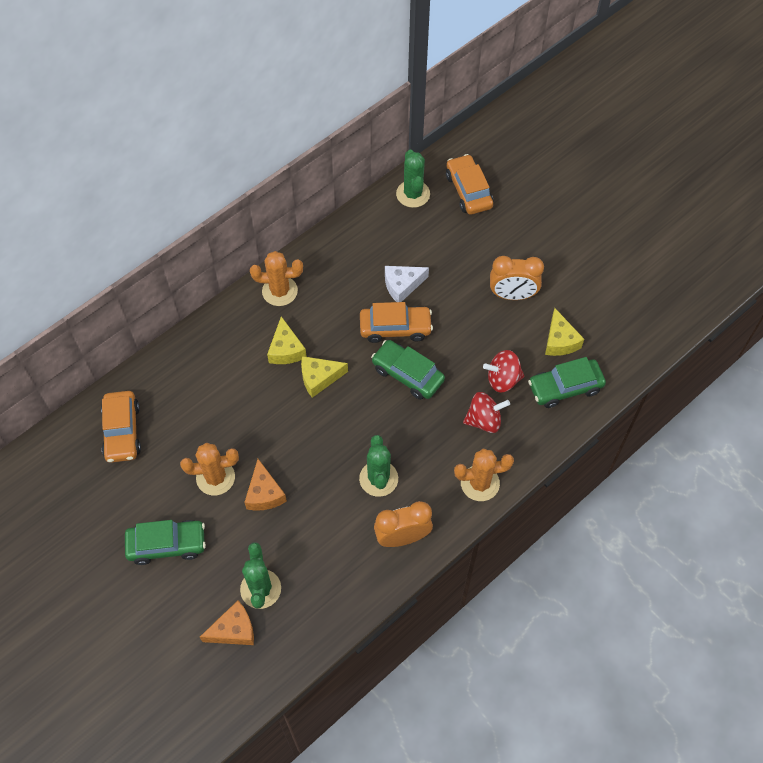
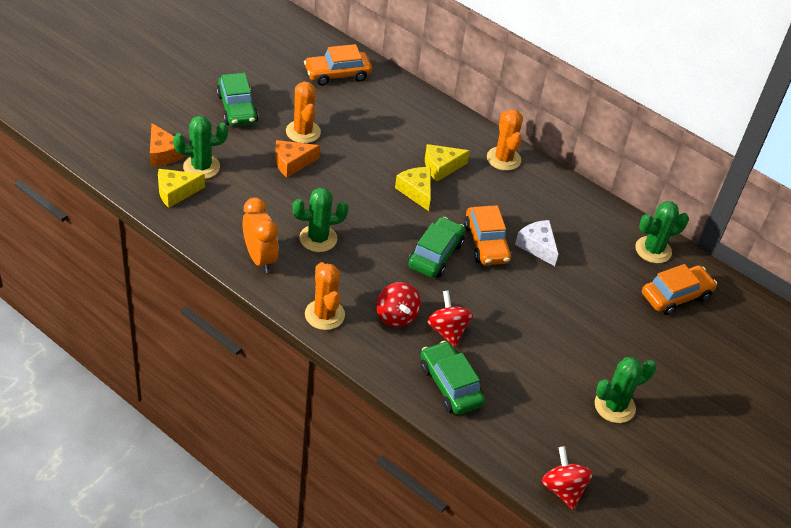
camera: 75 degrees right, 15 degrees down
orange clock [490,256,544,300] -> none
yellow cheese [545,308,584,356] -> yellow cheese moved to [158,169,205,208]
none -> red spinning top [542,446,593,510]
none -> green cactus [595,357,656,423]

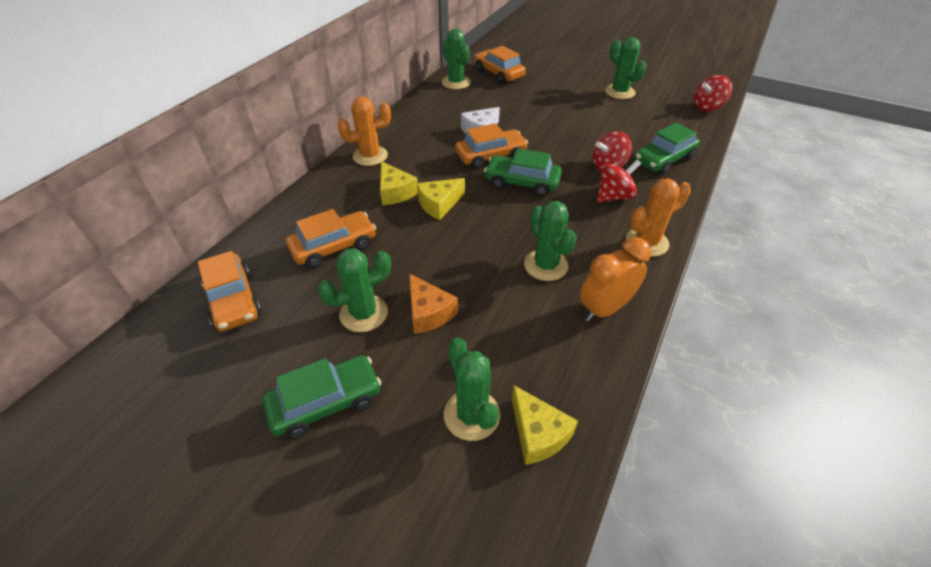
camera: 95 degrees left, 0 degrees up
orange cheese [150,123,186,166] -> none
orange cactus [286,81,321,143] -> green cactus [318,248,391,332]
none -> orange car [286,209,376,268]

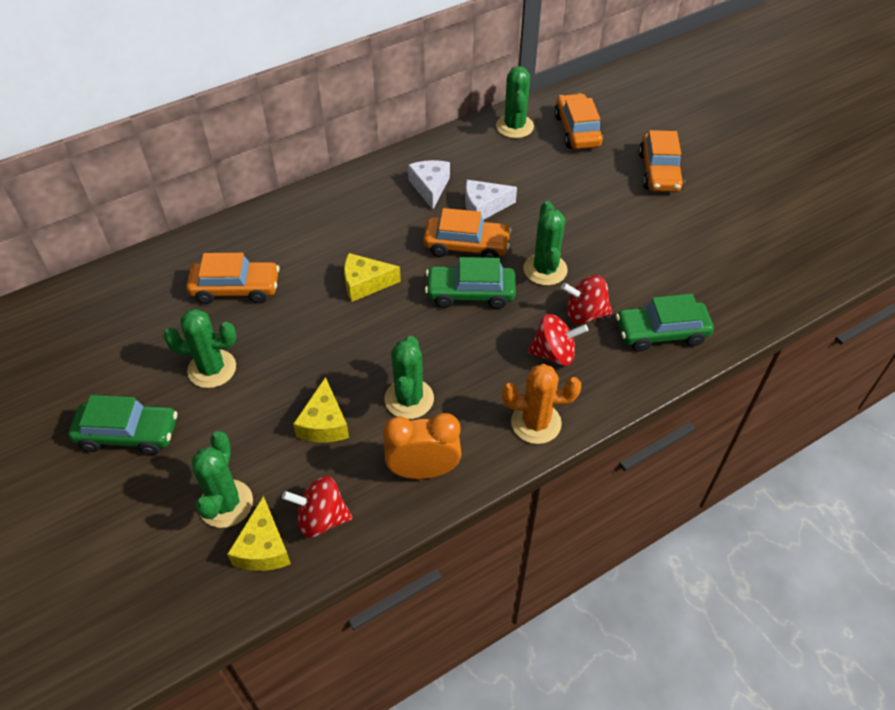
camera: 30 degrees right, 5 degrees up
orange car [198,251,261,331] -> orange car moved to [639,130,684,192]
orange cactus [337,96,391,166] -> none
yellow cheese [380,161,418,205] -> yellow cheese moved to [293,377,349,442]
orange cheese [409,273,458,334] -> none
green car [484,148,562,196] -> green car turned 45 degrees counterclockwise [425,257,516,309]
green cactus [605,37,646,99] -> green cactus moved to [524,201,568,286]
red spinning top [694,75,732,111] -> red spinning top moved to [282,476,353,538]
none -> white cheese [408,160,450,209]

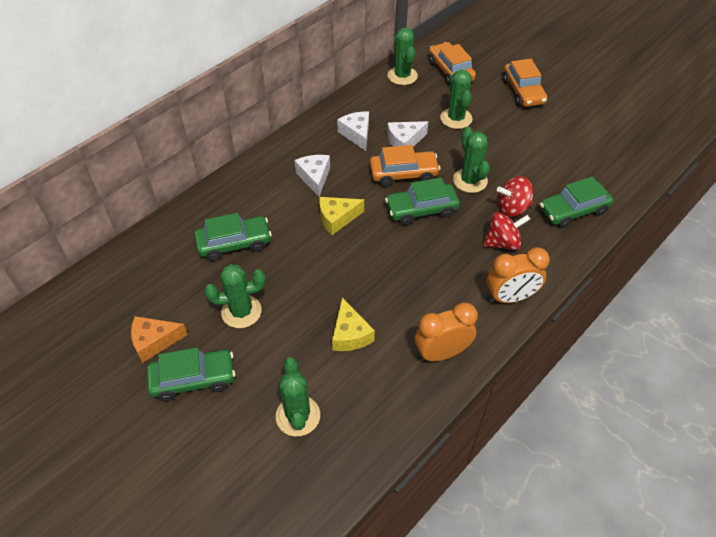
camera: 15 degrees left, 0 degrees up
orange car [186,253,280,304] -> green car [194,213,272,261]
yellow cheese [227,496,291,571] -> none
red spinning top [282,476,353,538] -> none
green cactus [385,336,434,419] -> green cactus moved to [440,70,472,129]
orange cactus [502,364,581,444] -> orange clock [487,247,550,303]
none -> orange cheese [131,316,188,363]
none -> white cheese [294,155,330,197]

